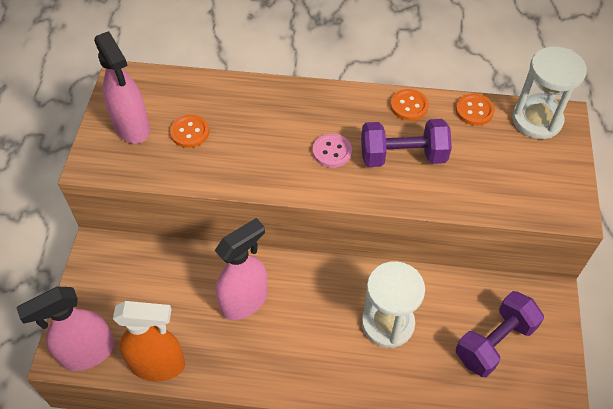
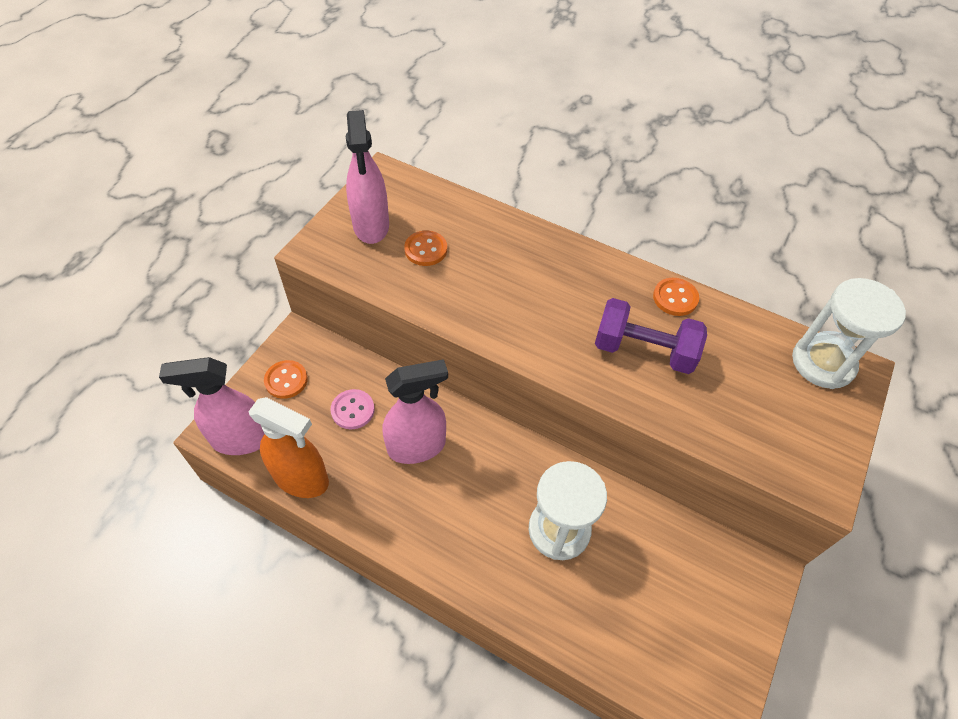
camera: 20 degrees right, 0 degrees up
pink button [313,134,352,168] -> pink button moved to [331,389,375,429]
orange button [456,94,495,126] -> orange button moved to [264,360,308,399]
purple dumbbell [456,291,544,377] -> none

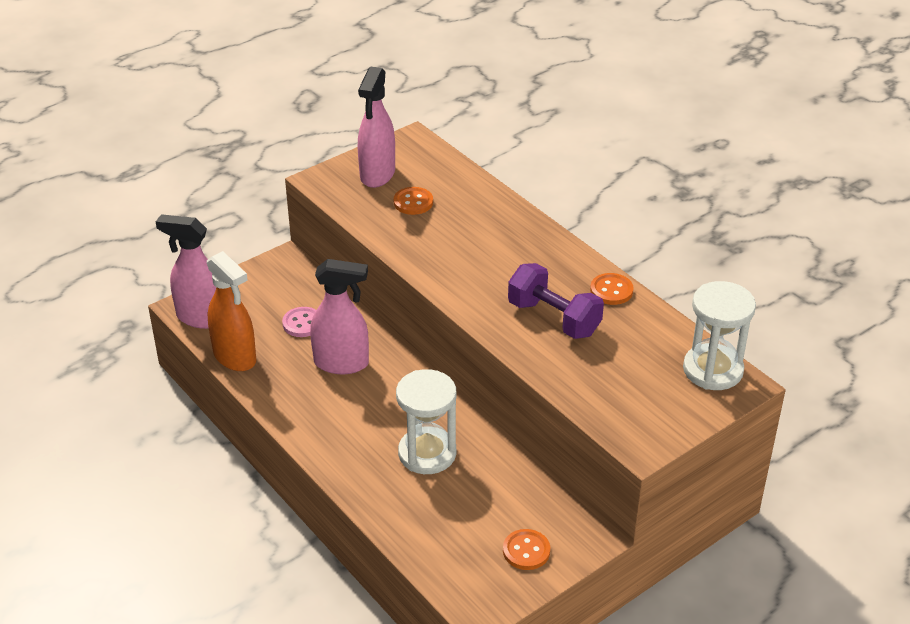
camera: 25 degrees right, 15 degrees down
orange button [264,360,308,399] -> orange button moved to [503,529,550,570]

